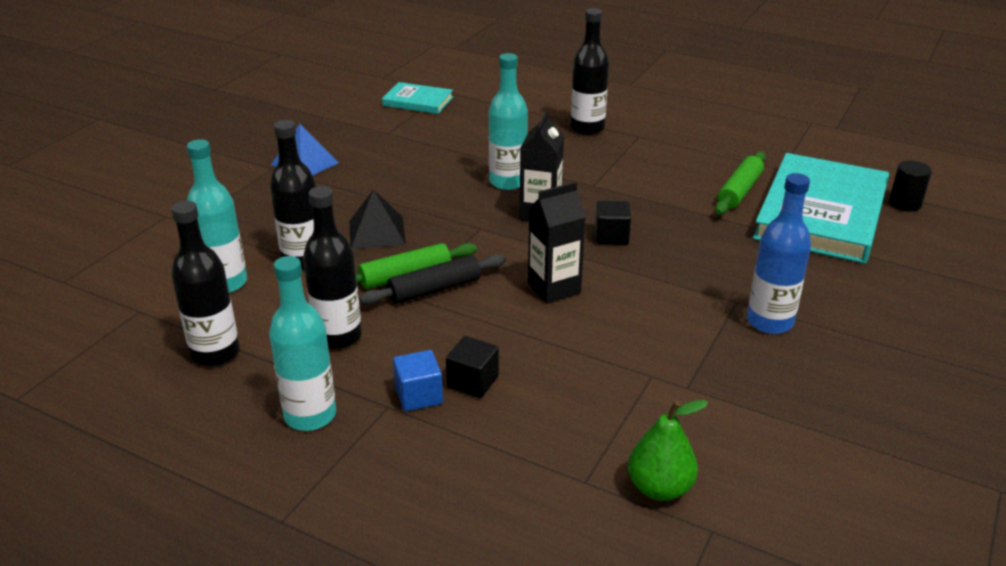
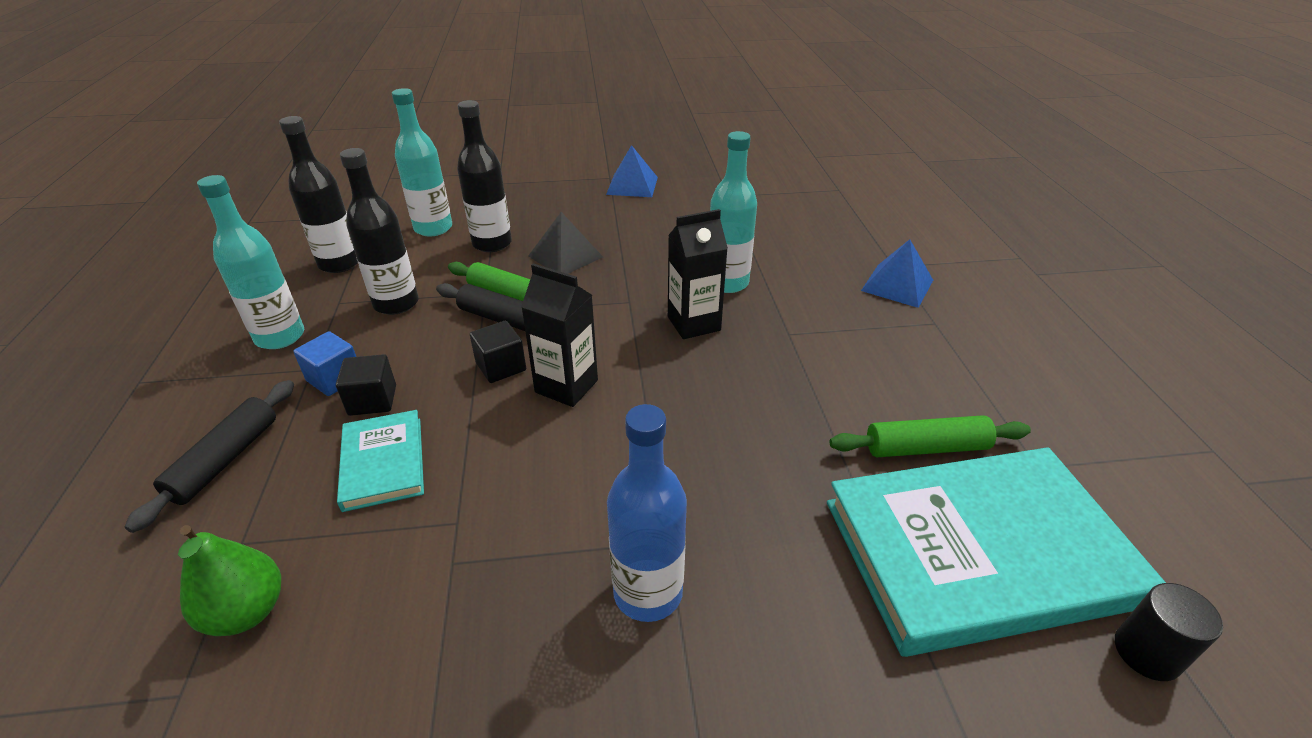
camera: 55 degrees right, 5 degrees up
turquoise book [382,82,453,114] -> turquoise book moved to [337,410,424,512]
black bottle [571,8,609,135] -> blue pyramid [861,239,933,308]
black cube [595,201,631,245] -> black cube moved to [470,321,526,383]
none -> black rolling pin [125,380,294,533]

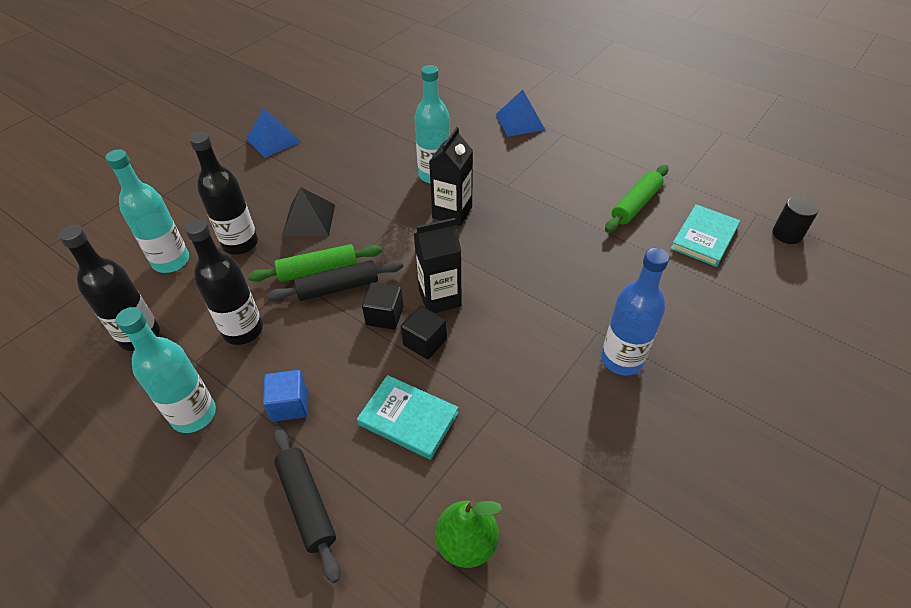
camera: 45 degrees left, 10 degrees up
black cube [336,354,396,416] -> black cube moved to [401,306,447,359]
turquoise book [827,447,1166,657] -> turquoise book [671,204,740,267], size x0.48

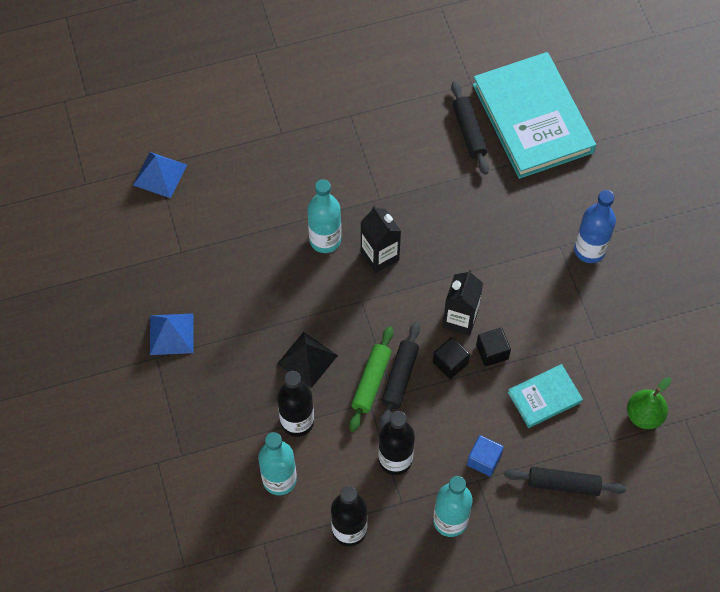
camera: 55 degrees left, 15 degrees up
blue pyramid [496,90,545,137] -> blue pyramid moved to [133,152,187,198]
green rolling pin [605,165,668,233] -> black rolling pin [451,82,489,175]
turquoise book [671,204,740,267] -> turquoise book [473,52,596,179], size x2.08
black cylinder [773,196,819,244] -> none

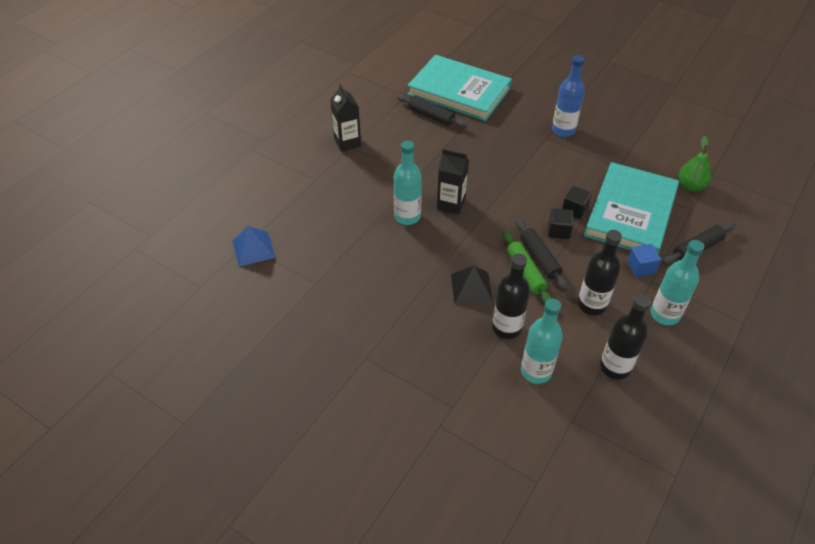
camera: 40 degrees left, 15 degrees down
blue pyramid [150,314,193,355] -> none
black carton [443,269,483,336] -> black carton moved to [330,84,361,152]
turquoise book [508,364,583,428] -> turquoise book [584,162,679,253], size x2.08

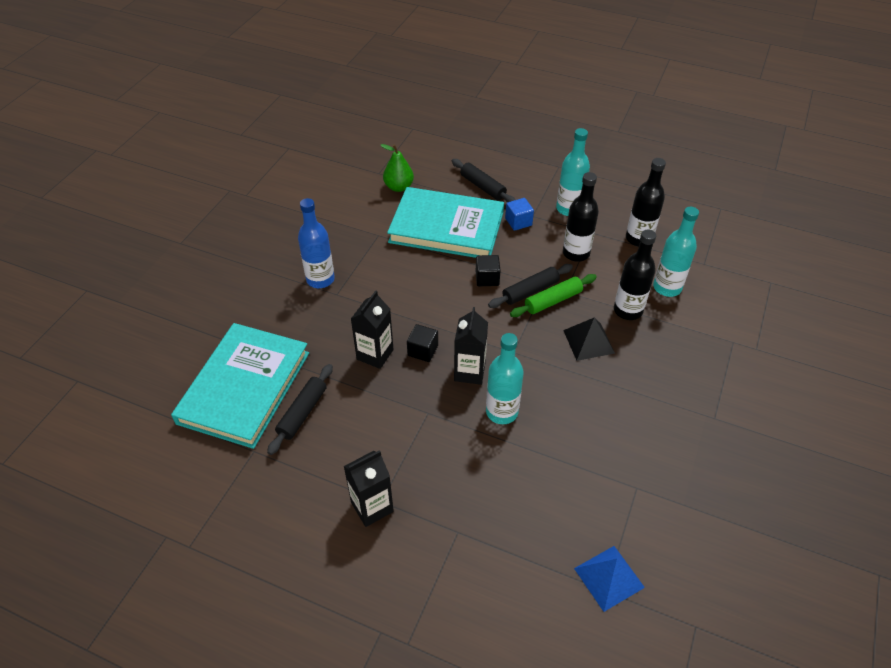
camera: 100 degrees left, 0 degrees up
black cube [562,186,592,219] -> black cube moved to [407,324,438,362]
none -> black carton [351,290,394,369]

